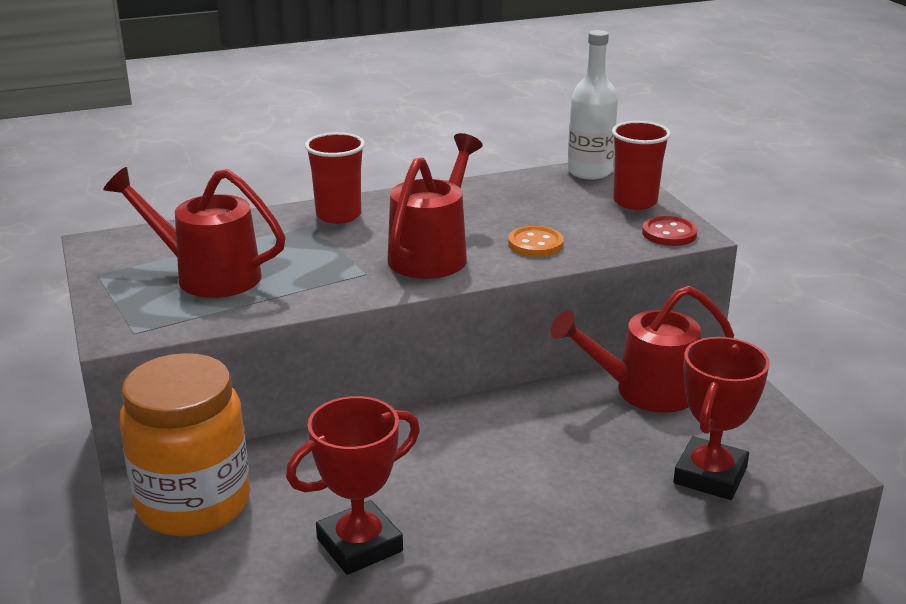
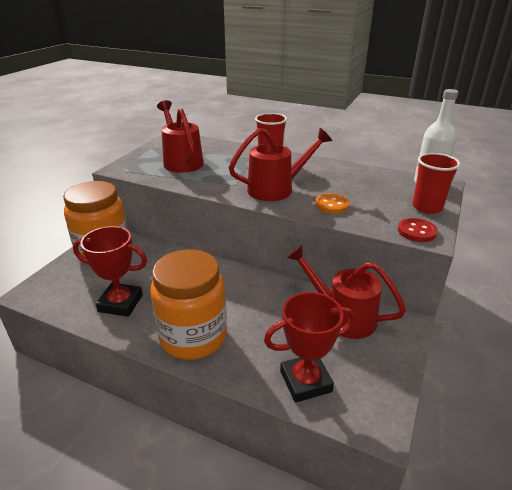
camera: 45 degrees right, 5 degrees up
none -> orange jar [151,250,227,360]

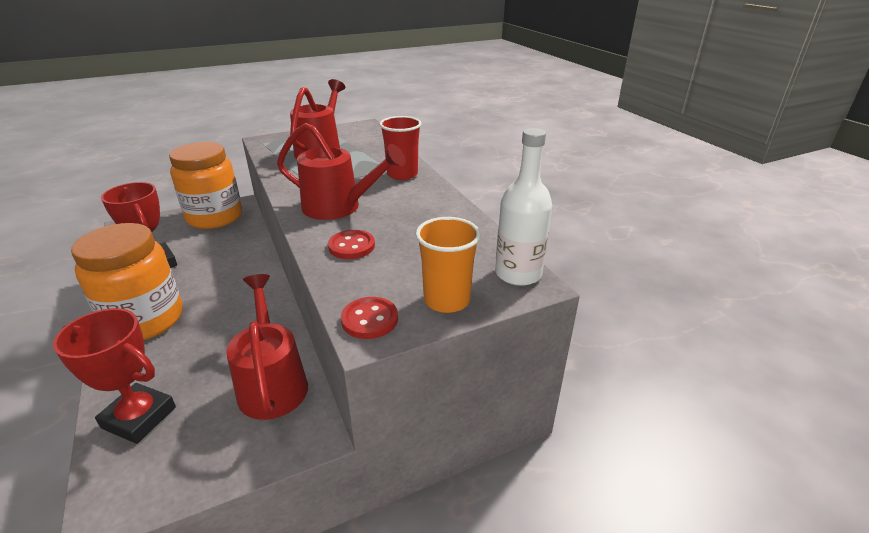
camera: 40 degrees right, 0 degrees up
orange button [315,193,350,214] -> red button [328,230,375,259]
red cup [412,153,461,214] -> orange cup [416,217,481,313]

